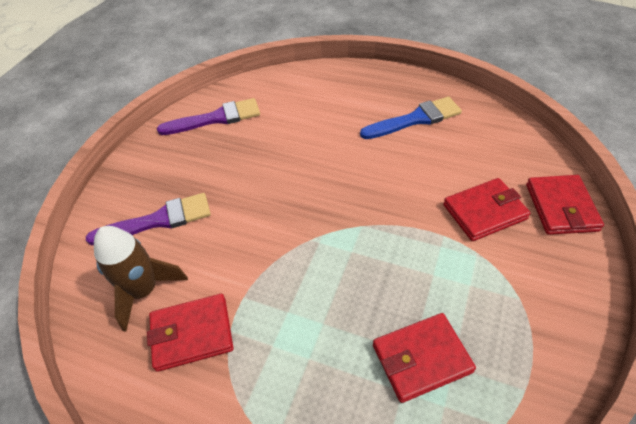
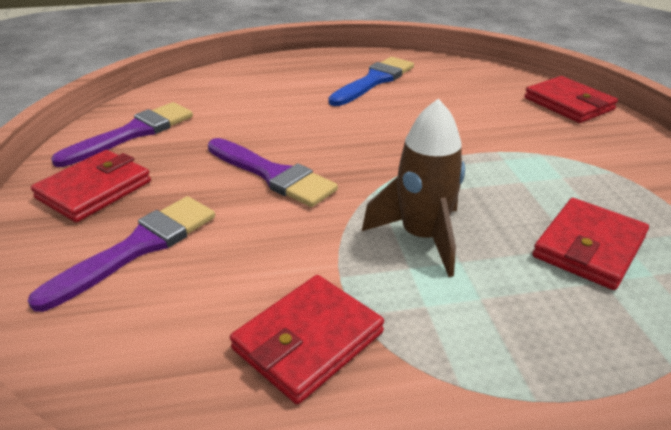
camera: 35 degrees left, 15 degrees down
brown rocket [94,226,188,332] -> brown rocket moved to [362,99,465,277]
red wallet [443,178,531,241] -> red wallet moved to [31,150,151,222]
none -> purple brush [208,138,338,207]

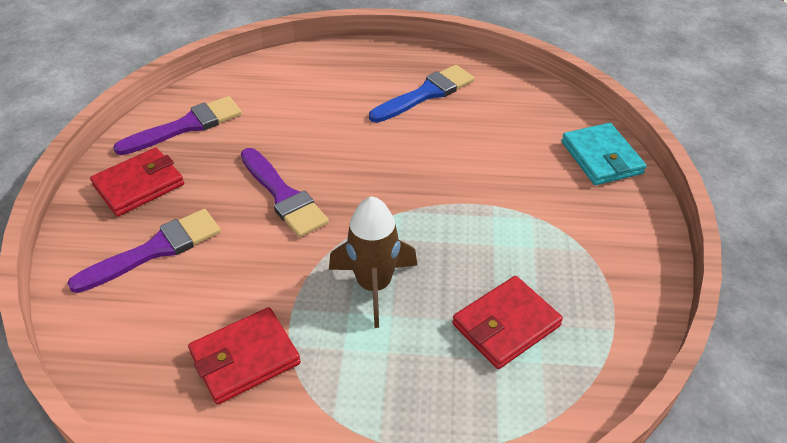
camera: 15 degrees right, 10 degrees up
red wallet [524,76,618,123] -> turquoise wallet [561,123,647,185]

